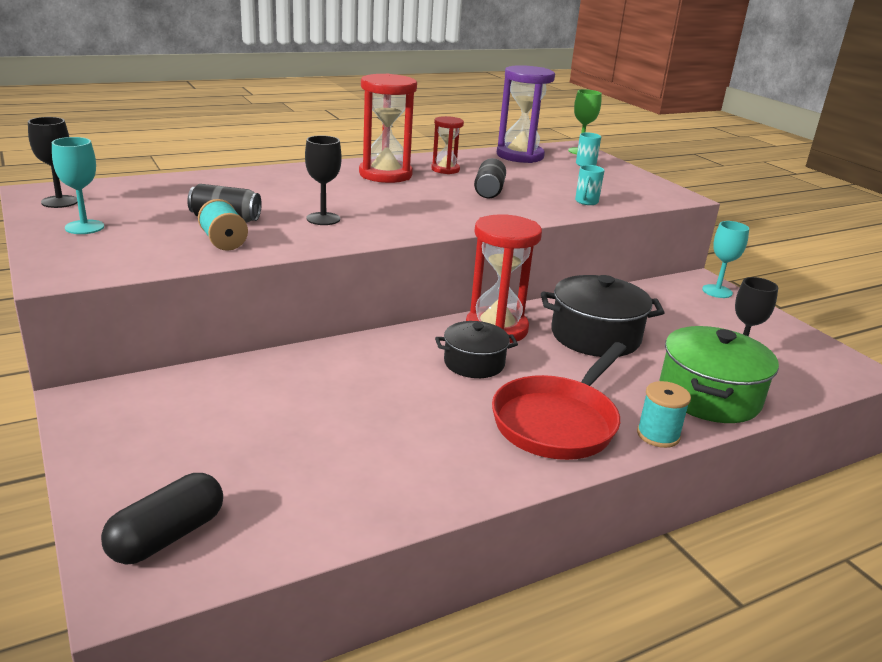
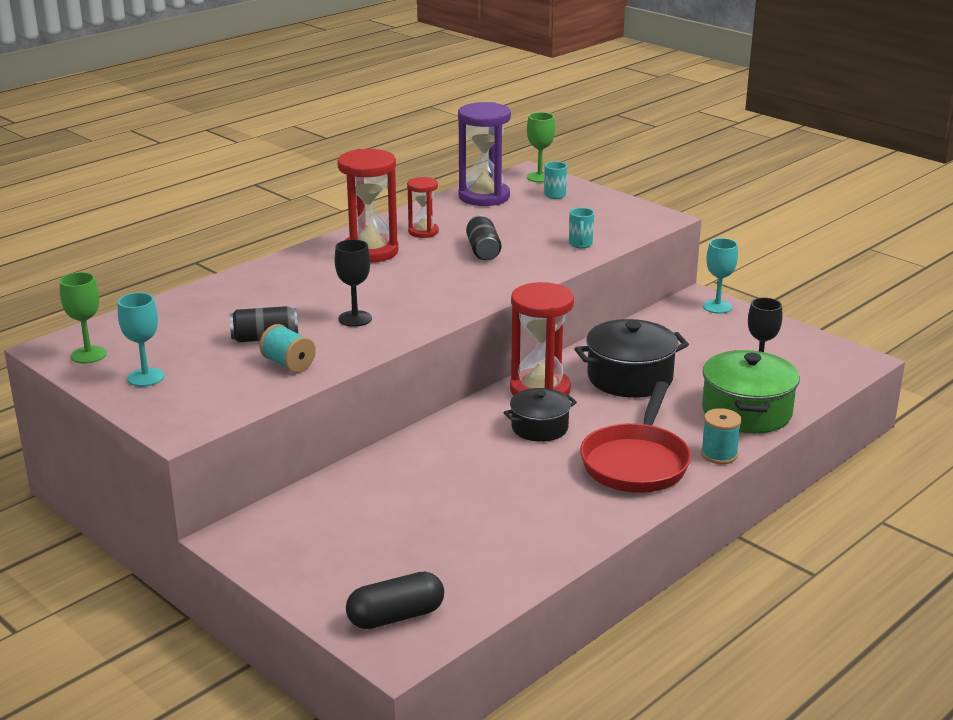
camera: 15 degrees left, 0 degrees up
black goblet [28,117,78,208] -> green goblet [60,272,107,364]
black capsule [101,473,223,564] -> black capsule turned 45 degrees clockwise [346,572,444,629]

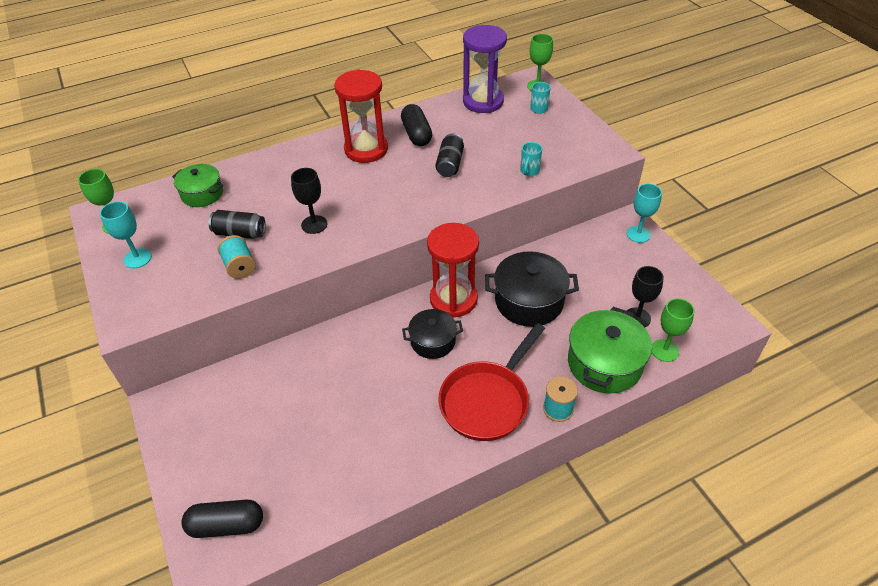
camera: 20 degrees right, 20 degrees up
red hourglass [407,177,439,238] -> black capsule [401,104,432,146]
none -> green pot [172,164,223,207]
none -> green goblet [652,298,694,362]

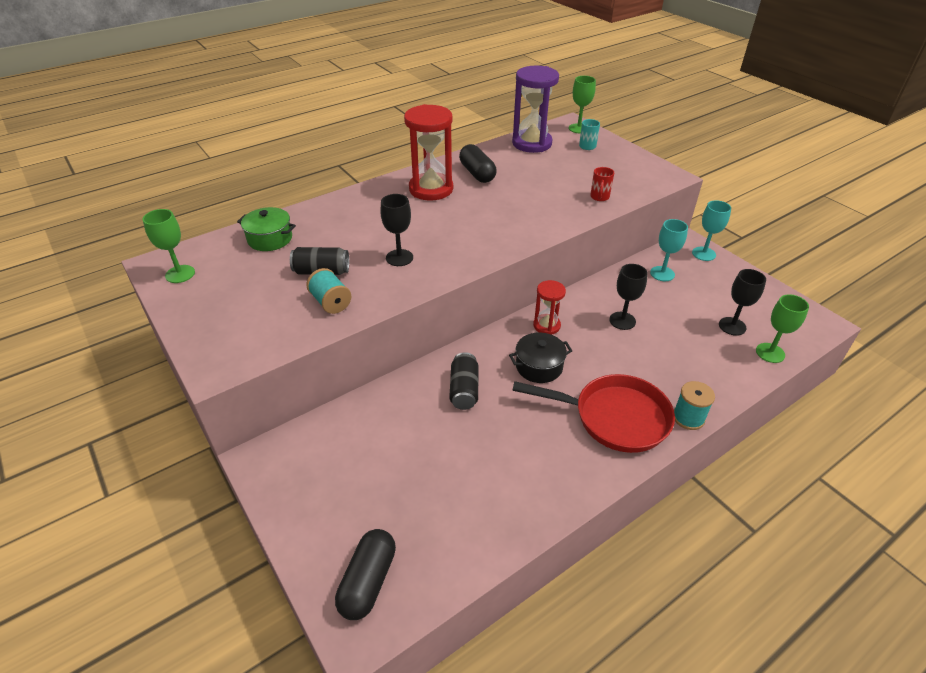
camera: 10 degrees left, 5 degrees down
turquoise goblet [100,201,152,268] -> turquoise goblet moved to [650,219,688,281]
black capsule [181,500,263,538] -> black capsule turned 60 degrees counterclockwise [335,529,396,620]
red hourglass [427,223,479,318] -> red hourglass [533,280,566,335], size x0.56
black can [435,133,464,177] -> black can moved to [449,352,479,410]
red pan [439,323,545,441] -> red pan turned 105 degrees counterclockwise [512,374,675,453]
black pot [485,251,579,327] -> black goblet [609,264,648,330]
turquoise mug [520,142,542,176] -> red mug [590,167,614,201]
green pot [568,307,652,393] -> none

